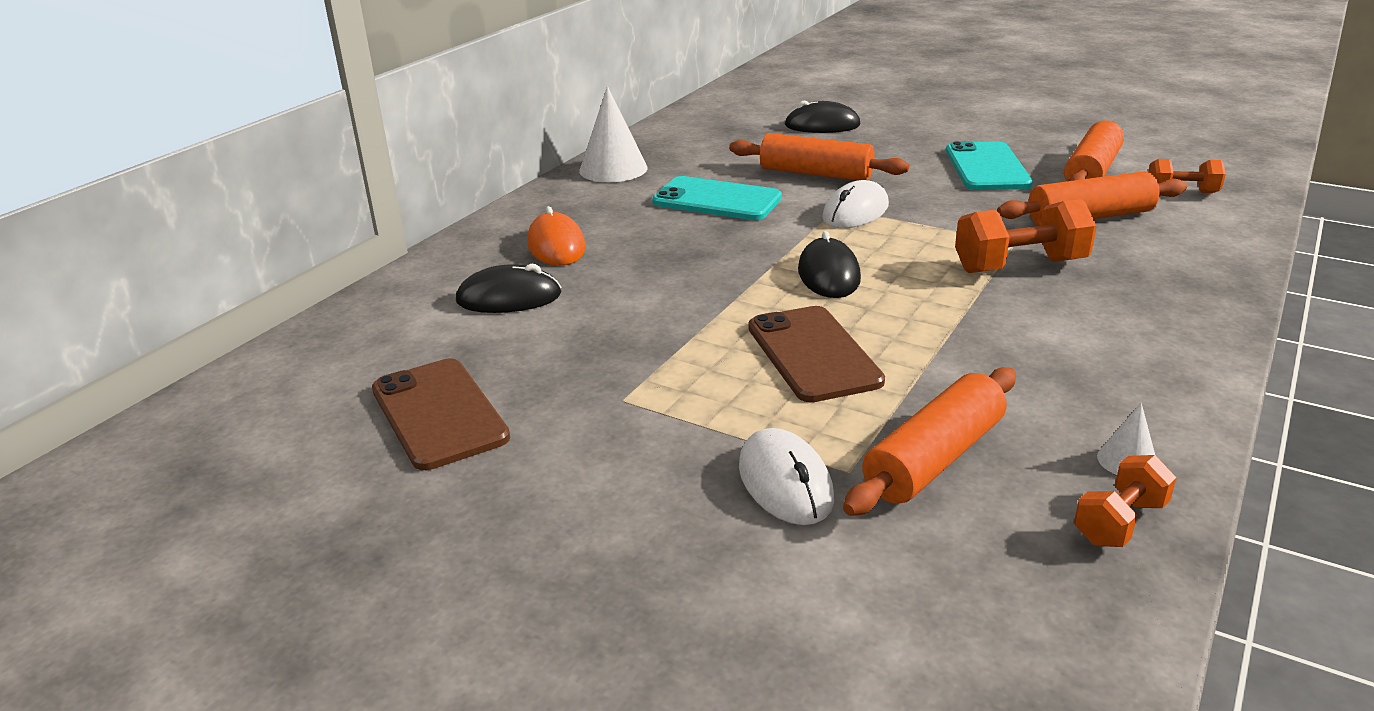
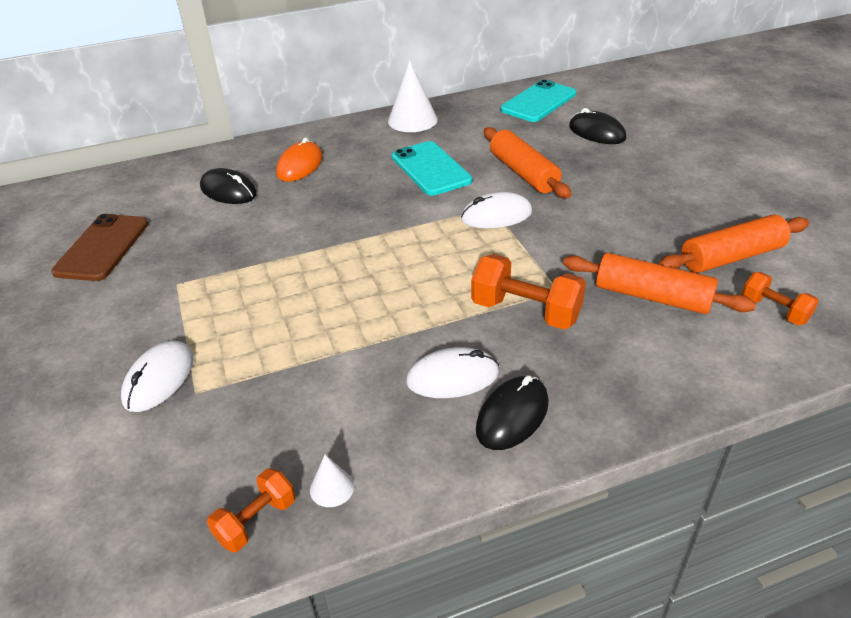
camera: 40 degrees right, 10 degrees up
brown phone [748,306,885,402] -> none
black mouse [798,231,861,298] -> black mouse moved to [476,375,549,450]
orange rolling pin [843,367,1016,516] -> none
turquoise phone [946,141,1033,190] -> turquoise phone moved to [500,80,576,122]
orange dumbbell [1074,455,1177,547] -> orange dumbbell turned 45 degrees counterclockwise [207,469,296,552]
none -> white mouse [406,347,499,398]

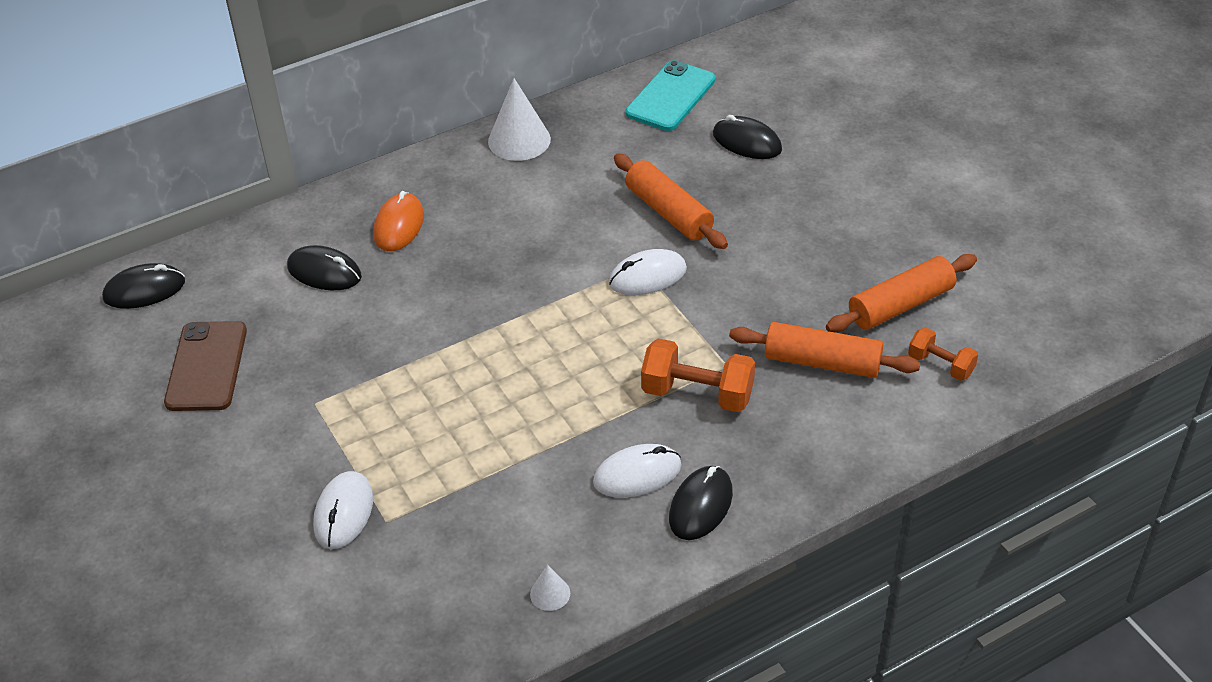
camera: 10 degrees left, 5 degrees up
orange dumbbell [207,469,296,552] -> none
turquoise phone [392,141,472,196] -> none
none -> black mouse [102,263,185,309]

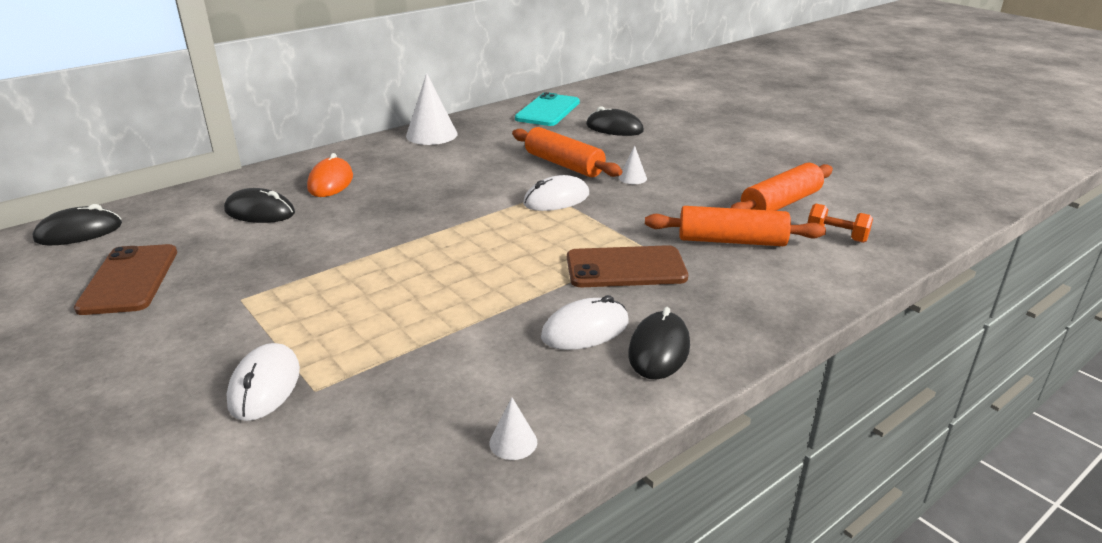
camera: 10 degrees left, 15 degrees down
orange dumbbell [641,338,755,412] -> brown phone [567,245,688,287]
none -> white cone [619,146,647,184]

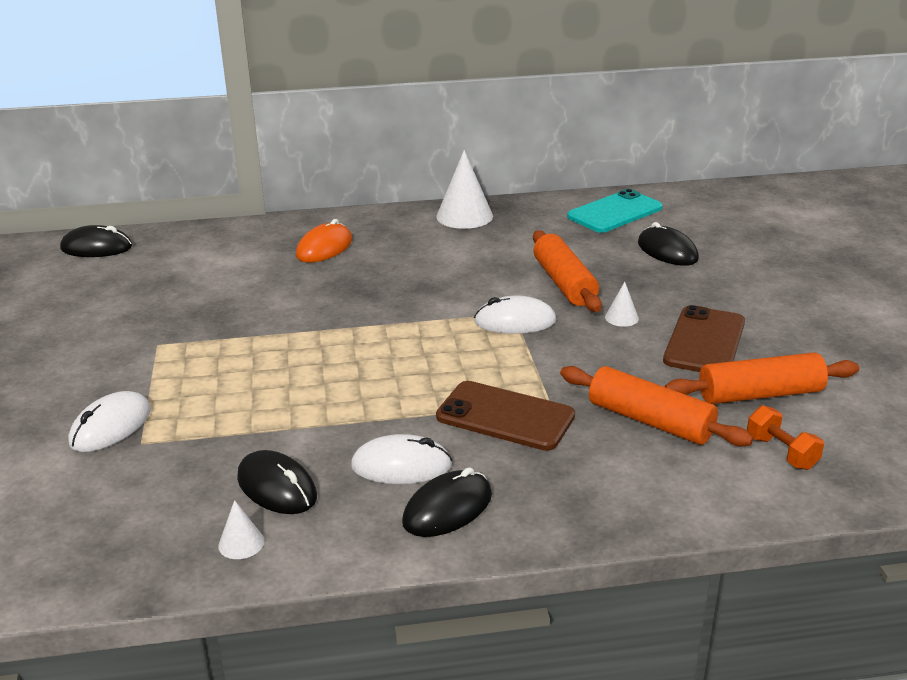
camera: 30 degrees right, 0 degrees up
brown phone [74,244,177,315] -> brown phone moved to [663,305,745,372]
black mouse [224,188,295,223] -> black mouse moved to [237,450,317,514]

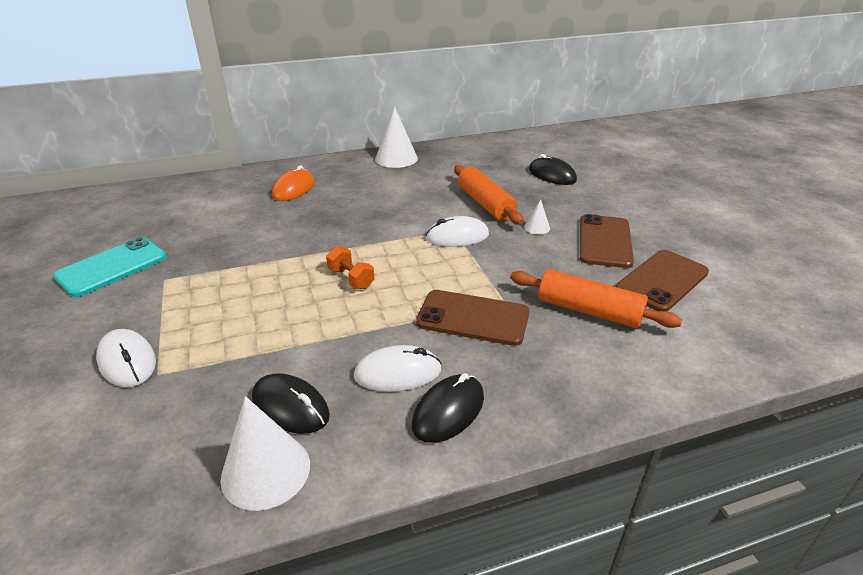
camera: 10 degrees left, 5 degrees up
black mouse [60,225,132,257] -> none
white mouse [68,391,151,452] -> white mouse turned 60 degrees counterclockwise [96,329,156,387]
white cone [218,500,264,559] -> white cone [220,396,310,511], size x2.03
turquoise phone [567,189,663,233] -> turquoise phone moved to [53,237,167,297]
orange rolling pin [665,352,859,404] -> brown phone [616,250,709,312]
orange dumbbell [747,405,824,470] -> orange dumbbell moved to [326,246,374,289]

